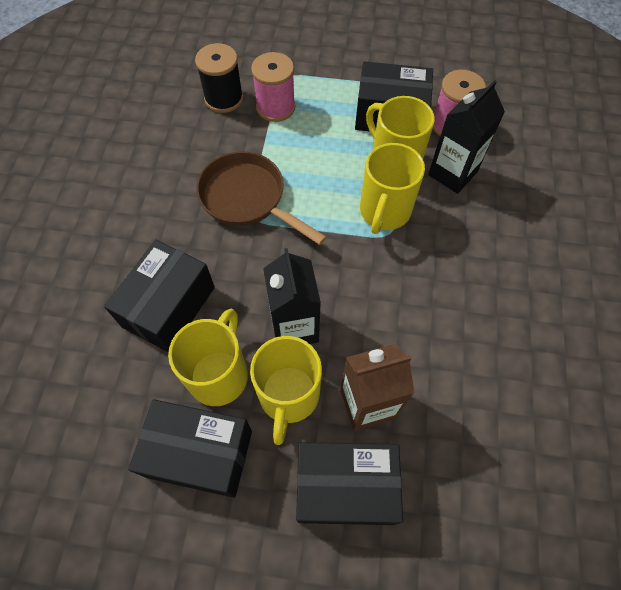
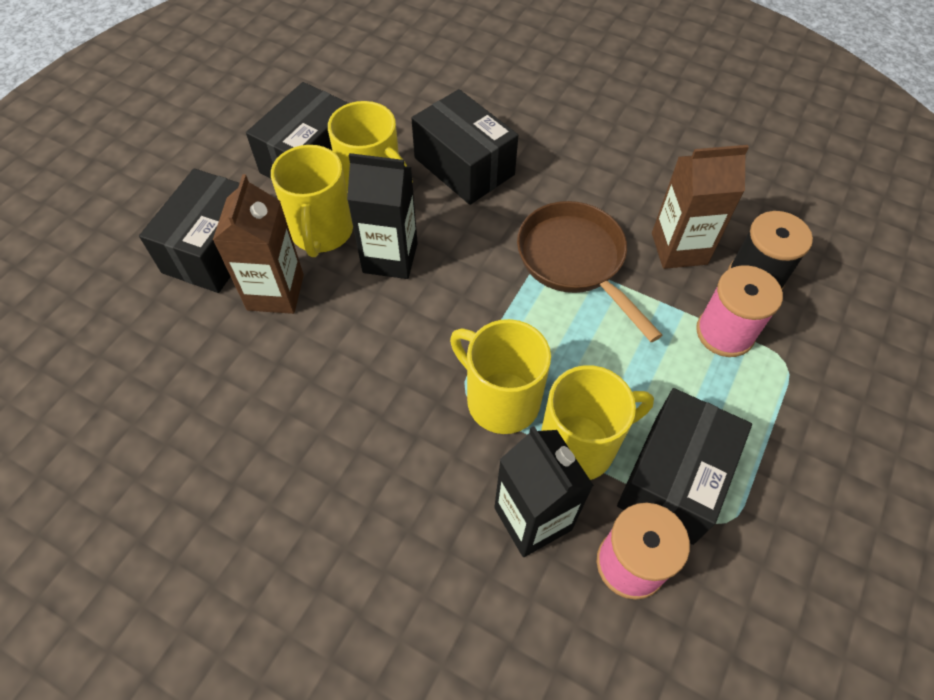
camera: 110 degrees right, 5 degrees down
brown pan [197,151,326,245] -> brown pan turned 90 degrees counterclockwise [517,201,662,342]
yellow mug [250,336,322,445] -> yellow mug turned 120 degrees counterclockwise [271,145,353,257]
none -> brown carton [652,145,749,269]

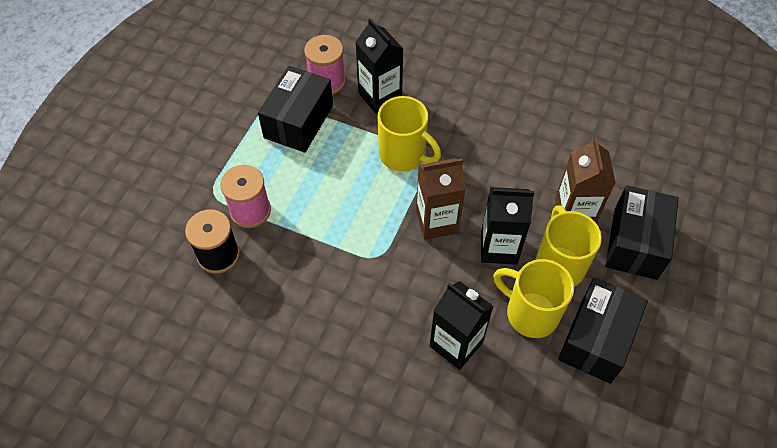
camera: 175 degrees right, 0 degrees up
black box [411,89,518,205] -> black carton [430,281,494,370]
brown pan [517,201,662,342] -> none
yellow mug [541,365,654,480] -> none
brown carton [652,145,749,269] -> brown carton moved to [416,158,466,240]

